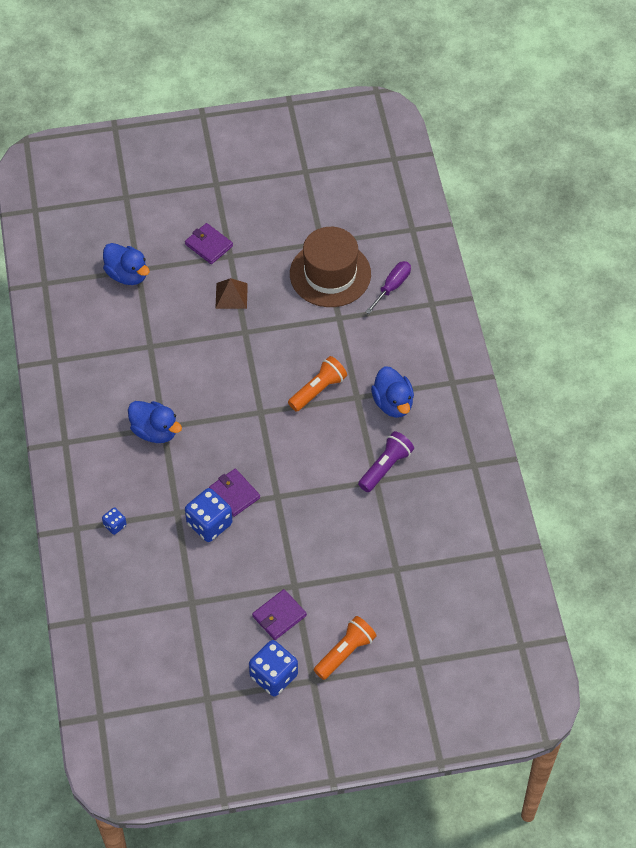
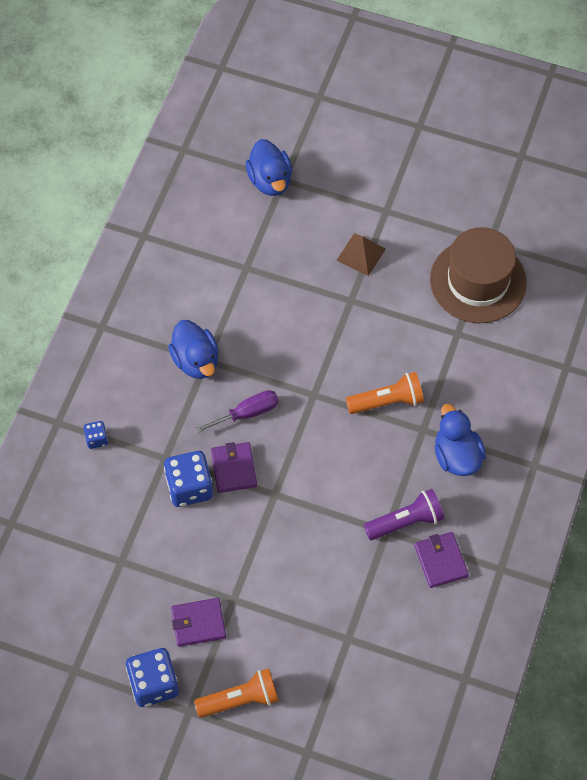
camera: 30 degrees right, 5 degrees up
purple wallet [185,223,233,264] -> purple wallet moved to [414,532,469,588]
purple screwdriver [365,261,411,314] -> purple screwdriver moved to [195,390,279,433]
blue duck [371,366,414,418] -> blue duck turned 150 degrees clockwise [435,404,486,476]

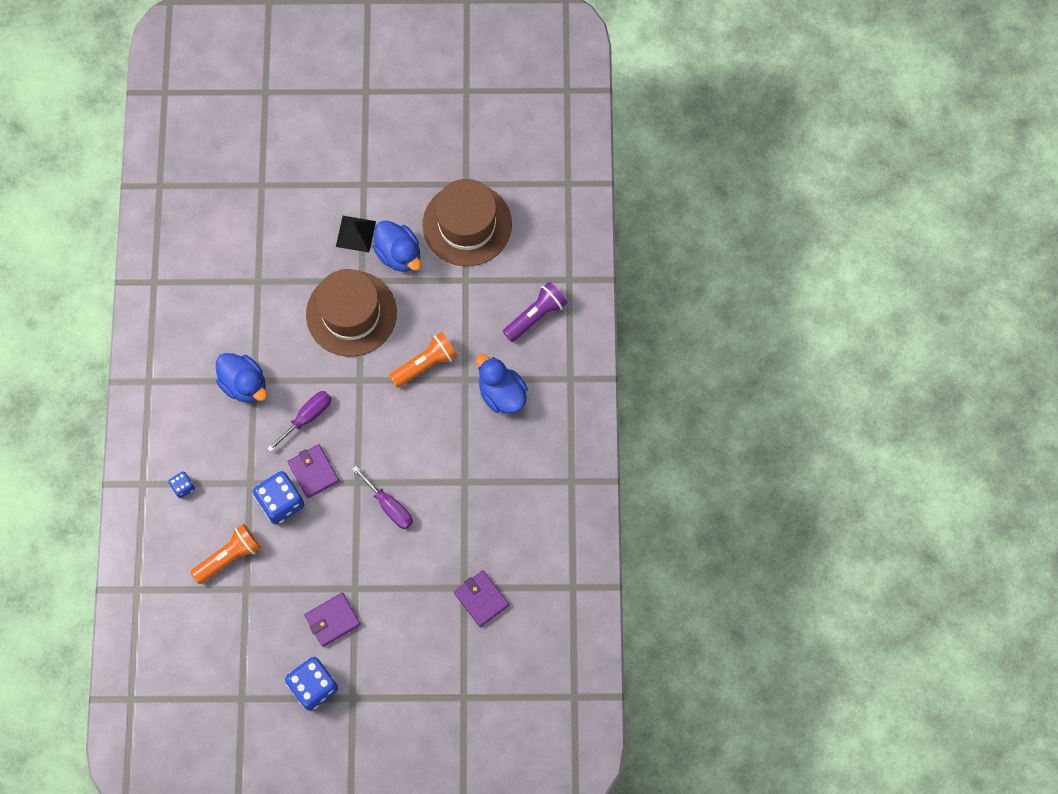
camera: 20 degrees left, 10 degrees up
orange flashlight [194,668,279,718] -> orange flashlight moved to [190,524,261,584]
blue duck [246,139,292,196] -> blue duck moved to [373,220,421,272]
brown pyramid [337,233,386,276] -> black pyramid [336,216,376,252]
purple flashlight [364,489,444,540] -> purple flashlight moved to [503,282,567,342]
purple wallet [414,532,469,588] -> purple wallet moved to [454,570,509,627]
none -> brown hat [306,269,397,357]
none -> purple screwdriver [352,466,413,529]

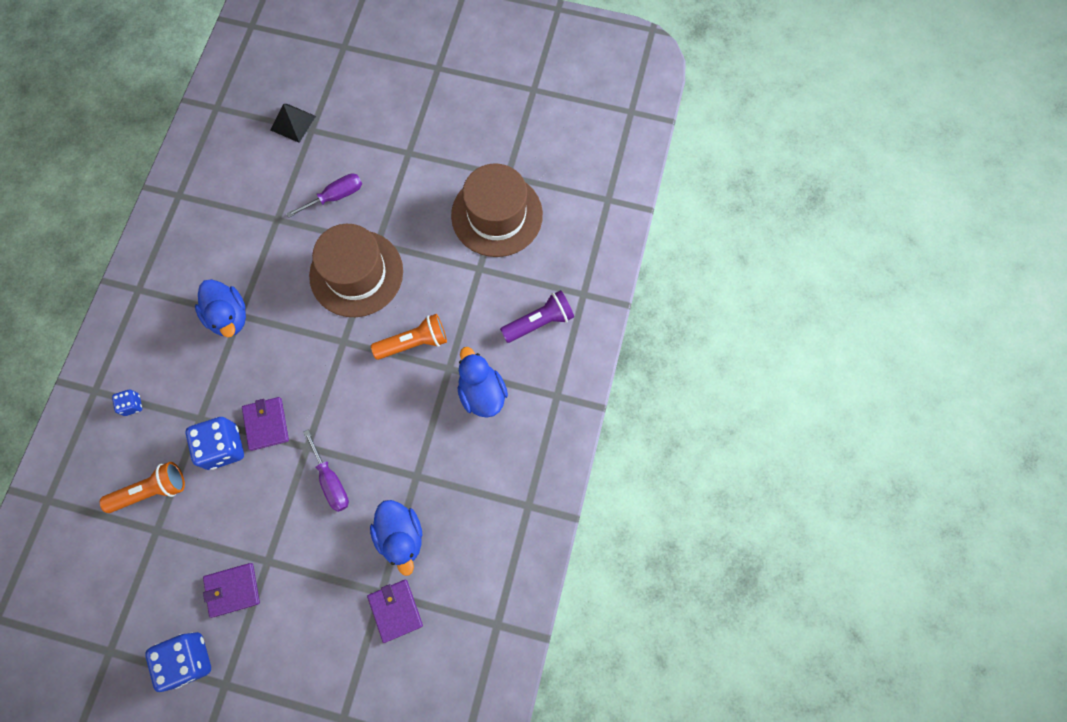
camera: 15 degrees right, 0 degrees up
purple screwdriver [267,391,331,452] -> purple screwdriver moved to [286,173,362,218]
black pyramid [336,216,376,252] -> black pyramid moved to [270,104,316,143]
blue duck [373,220,421,272] -> blue duck moved to [370,500,423,576]

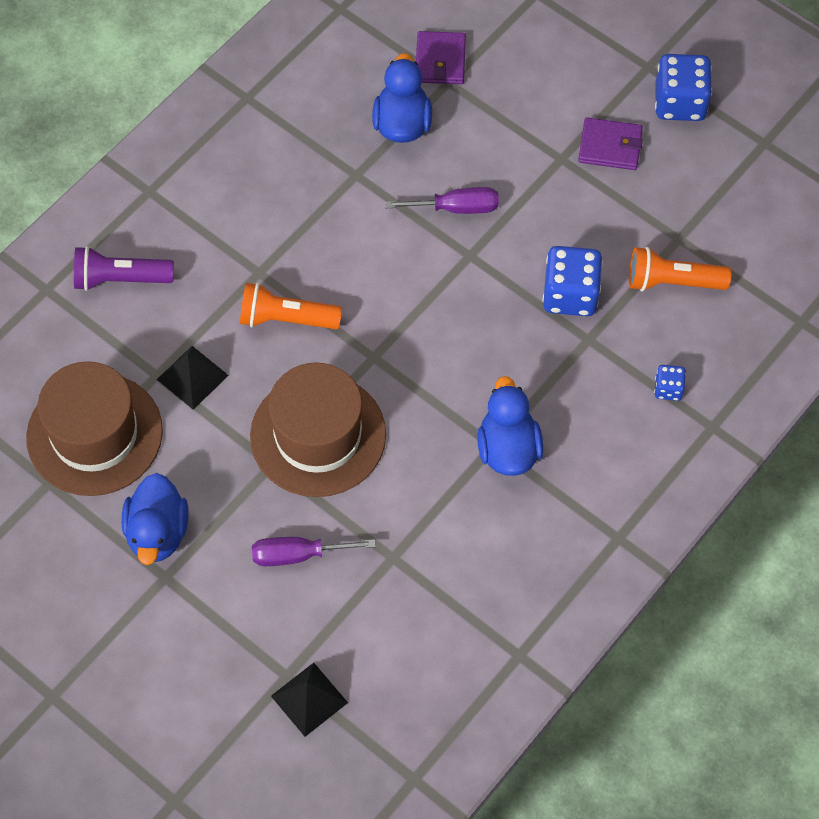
camera: 155 degrees left, 10 degrees down
purple wallet [242,397,289,451] -> none
purple screwdriver [303,430,349,512] -> purple screwdriver turned 90 degrees clockwise [385,187,499,214]
blue duck [457,347,508,418] -> blue duck moved to [122,473,188,565]
none -> black pyramid [157,346,229,410]

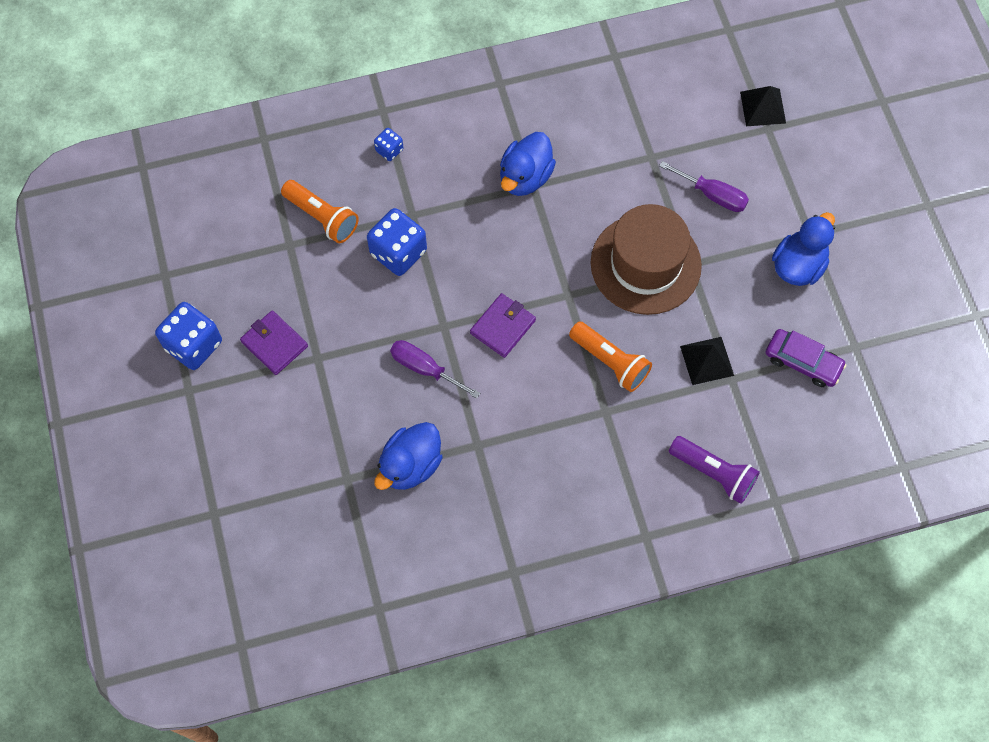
camera: 145 degrees left, 5 degrees up
brown hat [26,361,163,496] -> purple car [765,329,846,387]
purple wallet [416,31,466,84] -> purple wallet moved to [470,293,536,358]

